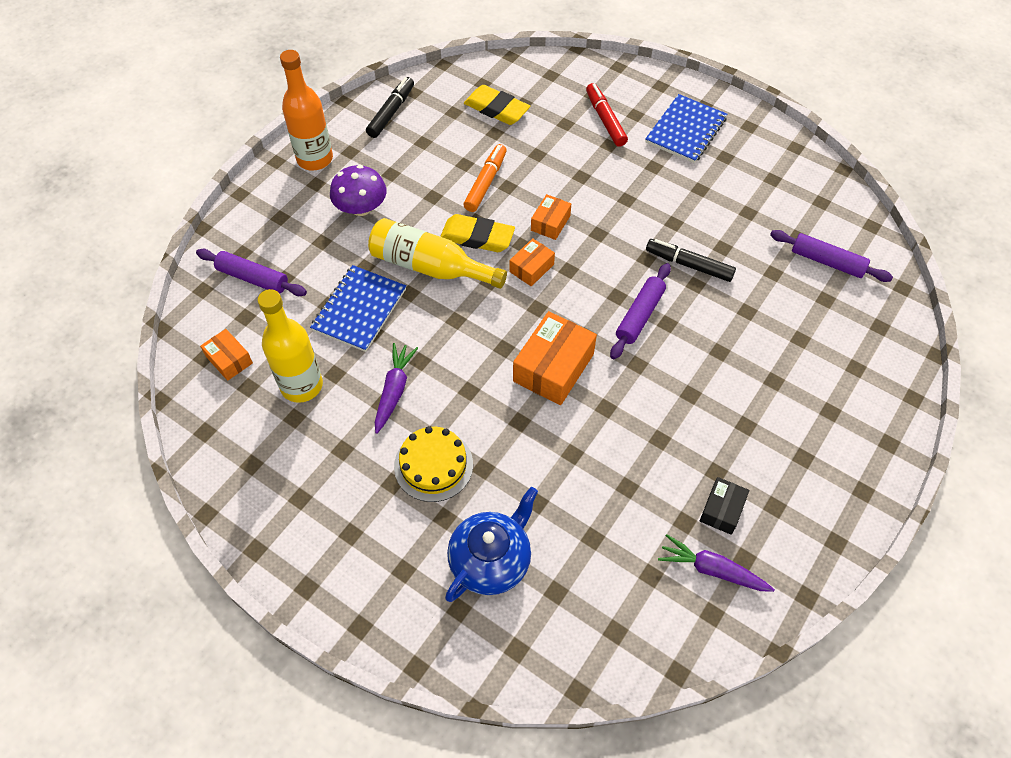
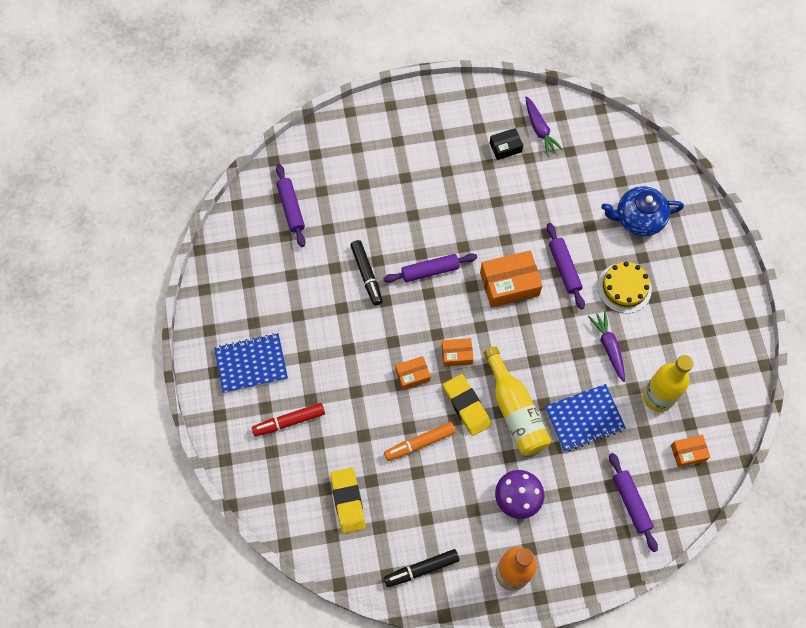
camera: 135 degrees left, 10 degrees up
orange box [200,329,253,381] -> orange box turned 75 degrees clockwise [671,435,710,467]
purple carrot [375,343,418,434] -> purple carrot turned 105 degrees clockwise [588,311,625,382]
red marker [586,83,628,147] -> red marker turned 45 degrees clockwise [252,403,325,436]
none -> purple rolling pin [547,223,585,309]

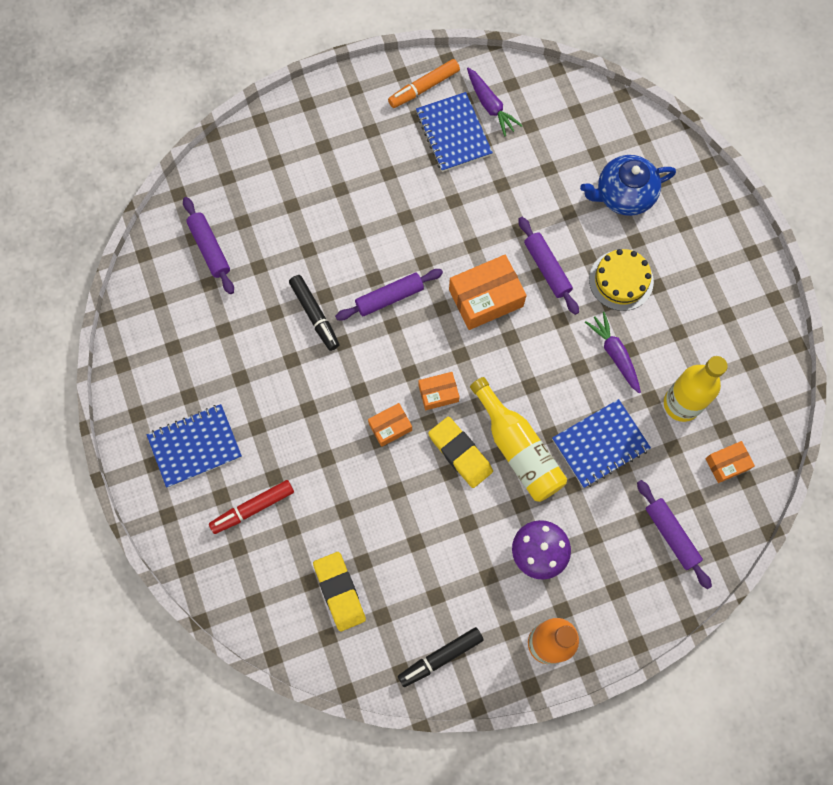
camera: 10 degrees left, 5 degrees up
orange marker [384,422,456,461] -> orange marker moved to [388,59,460,108]
black box [490,128,523,160] -> blue notebook [416,92,493,172]

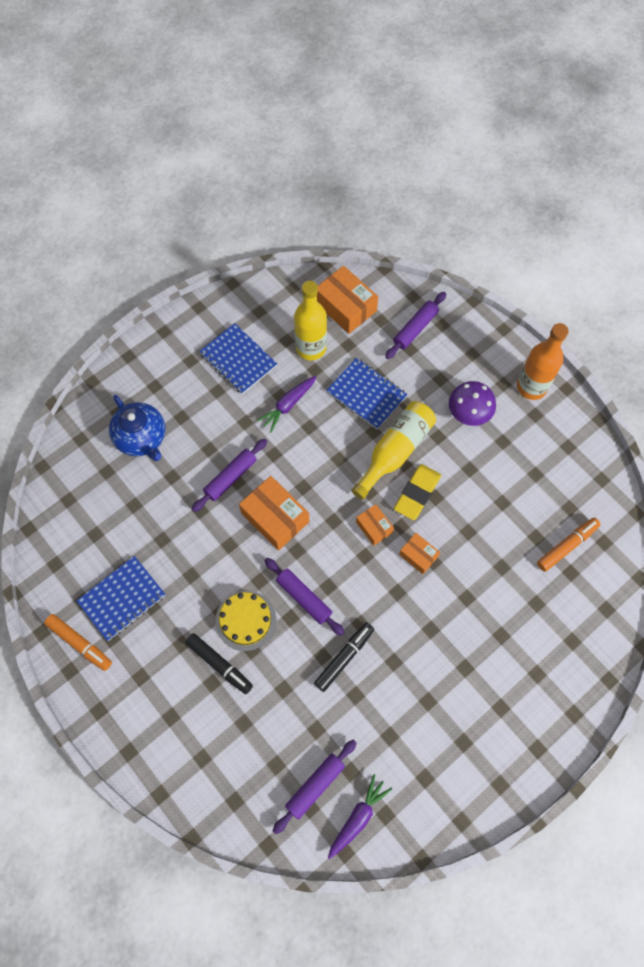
camera: 110 degrees left, 5 degrees down
blue notebook [147,404,242,488] -> blue notebook moved to [199,323,277,394]
red marker [209,480,294,534] -> none
yellow eraser [313,552,366,632] -> orange marker [537,518,601,572]
black marker [398,627,484,687] -> black marker moved to [185,633,253,694]
purple carrot [467,68,523,136] -> purple carrot moved to [328,774,392,859]
yellow cake [589,249,654,311] -> yellow cake moved to [215,591,276,651]
orange box [705,441,755,483] -> orange box [317,266,378,334], size x1.79

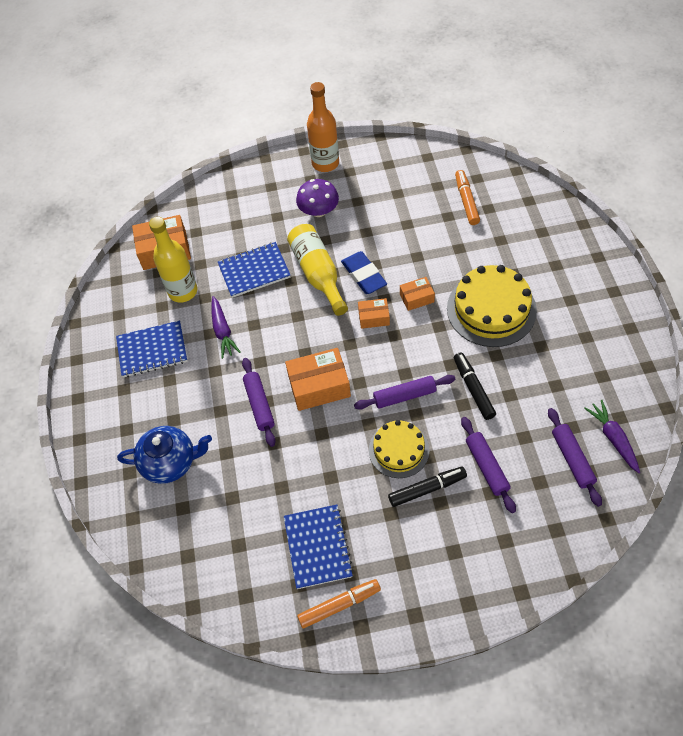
camera: 55 degrees left, 10 degrees down
purple rolling pin [385,292,446,359] -> purple rolling pin moved to [461,417,516,513]
yellow eraser [394,464,441,520] -> blue eraser [341,251,387,294]
none -> yellow cake [447,265,537,347]

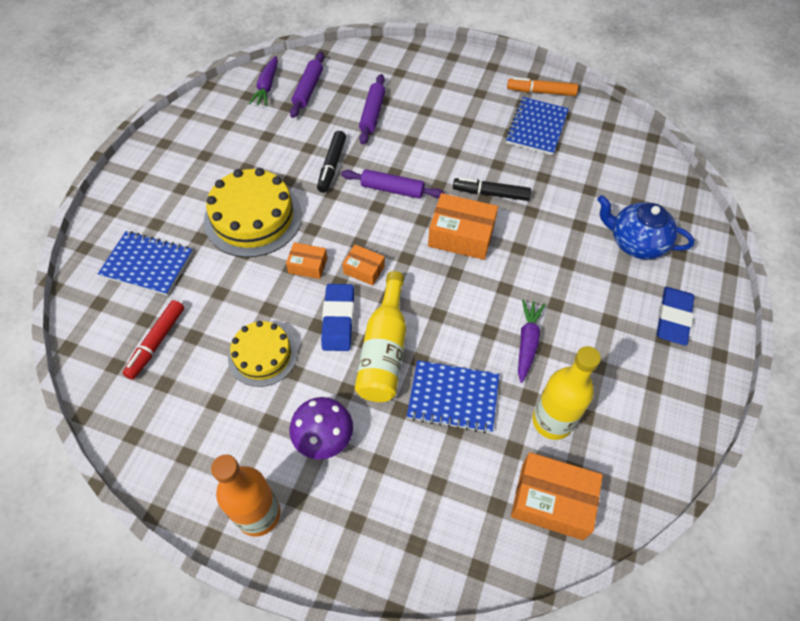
camera: 155 degrees left, 0 degrees up
blue notebook [116,320,187,377] -> blue notebook moved to [98,231,193,296]
purple rolling pin [242,358,276,447] -> none
yellow cake [369,420,430,478] -> yellow cake moved to [228,321,297,387]
black marker [388,467,467,507] -> black marker moved to [453,178,531,201]
orange marker [455,170,480,225] -> red marker [123,300,184,380]
none -> blue eraser [657,287,694,346]

